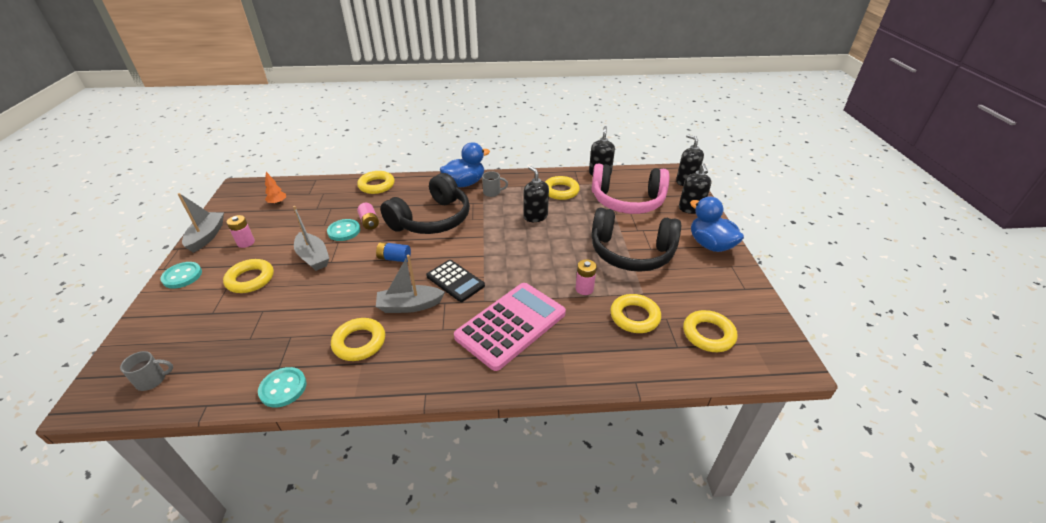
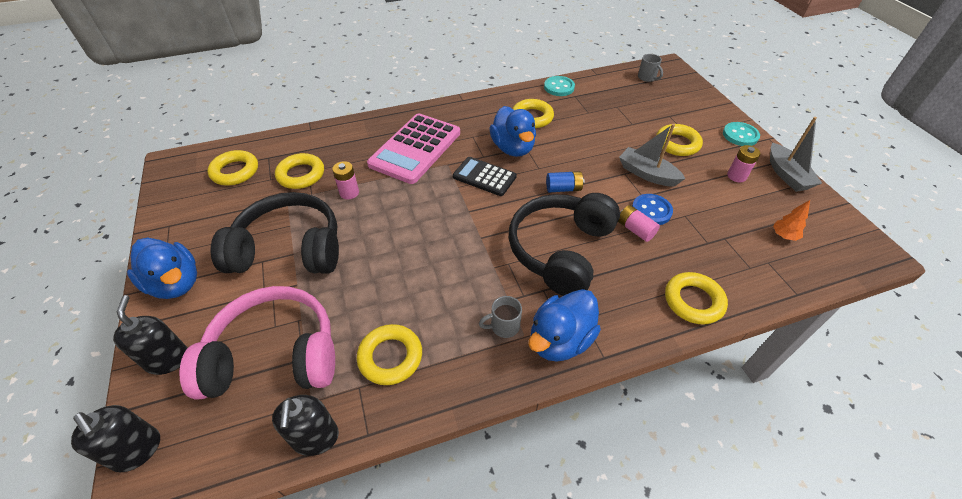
camera: 165 degrees right, 10 degrees up
grey mug [120,351,173,391] -> grey mug turned 90 degrees counterclockwise [638,54,663,82]
turquoise button [327,219,360,241] -> blue button [632,194,673,225]
grey boat [376,255,445,313] -> blue duck [489,106,536,157]
black soap dispenser [524,166,549,222] -> none

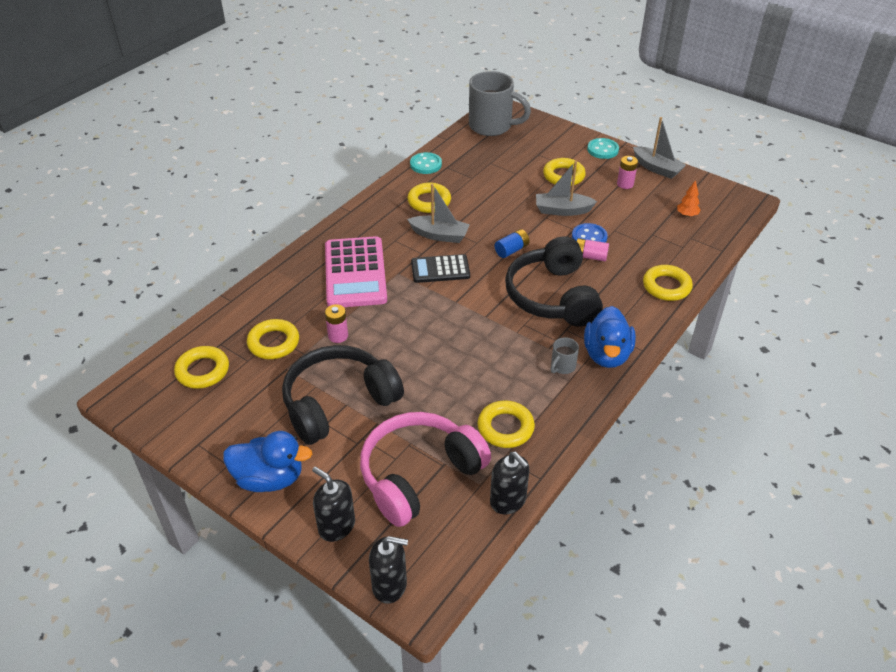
camera: 35 degrees left, 5 degrees down
blue duck [489,106,536,157] -> grey boat [407,184,470,243]
grey mug [638,54,663,82] -> grey mug [469,71,531,136], size x2.33

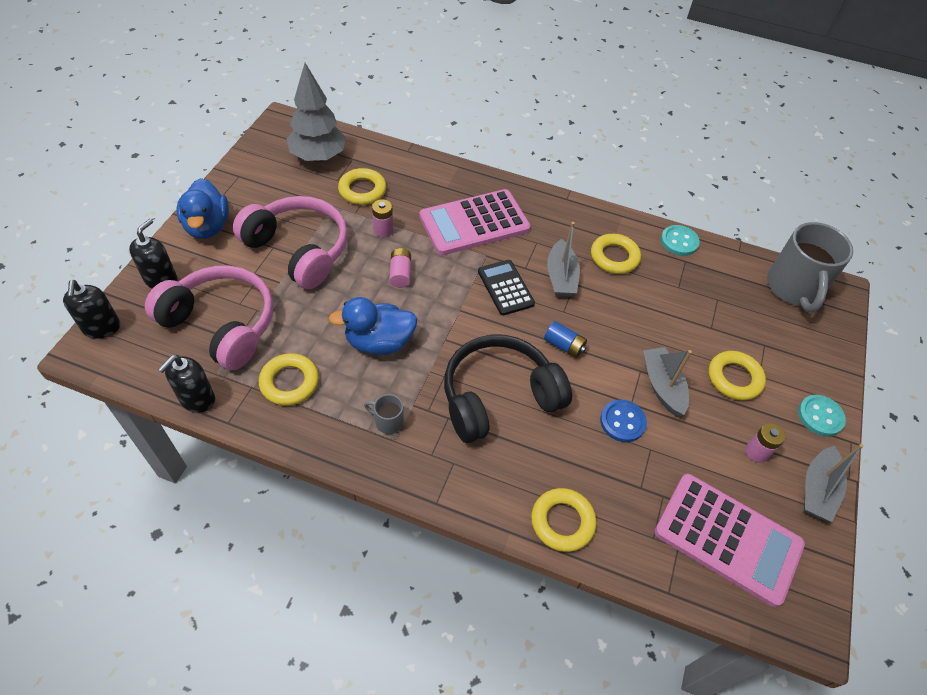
camera: 70 degrees right, 10 degrees up
yellow ring [174,346,229,389] -> grey tree [286,63,346,162]
black headphones [282,345,404,445] -> pink headphones [233,196,348,289]
pink battery [577,238,609,261] -> pink battery moved to [389,248,411,288]
blue duck [584,306,636,368] -> blue duck moved to [329,297,417,355]
orange tree [677,180,700,217] -> pink calculator [654,474,805,607]

